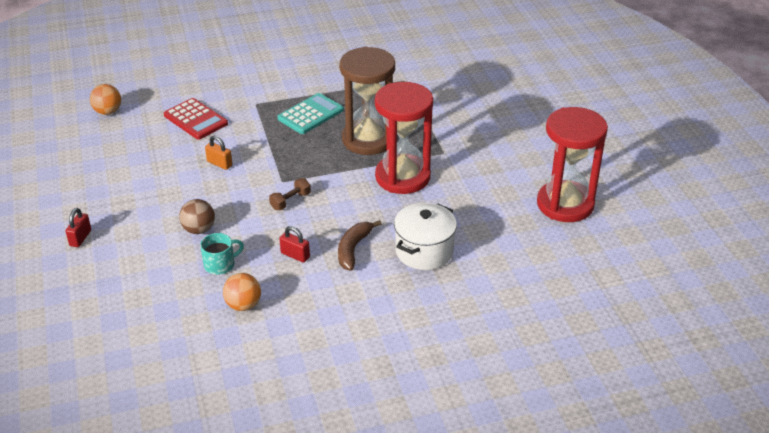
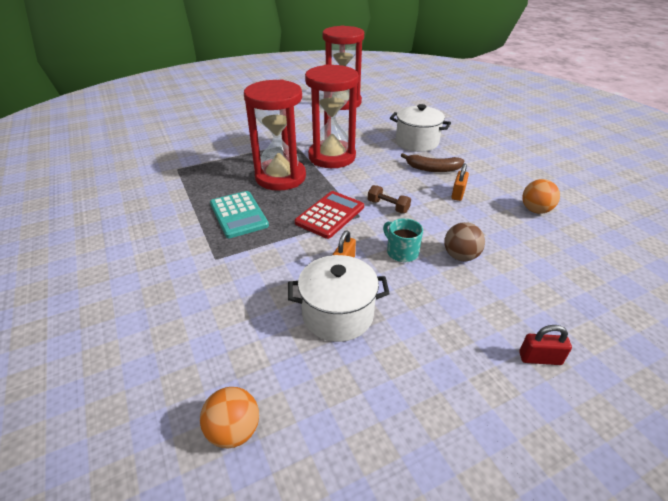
camera: 100 degrees left, 0 degrees up
red calculator [164,98,228,140] -> red calculator moved to [295,191,364,239]
turquoise mug [200,233,244,275] -> turquoise mug moved to [383,218,423,262]
turquoise calculator [277,93,344,134] -> turquoise calculator turned 150 degrees counterclockwise [210,191,269,238]
red padlock [279,226,310,263] -> orange padlock [451,163,469,201]
brown hourglass [339,47,395,155] -> red hourglass [244,80,306,191]
none -> white pot [288,255,390,342]

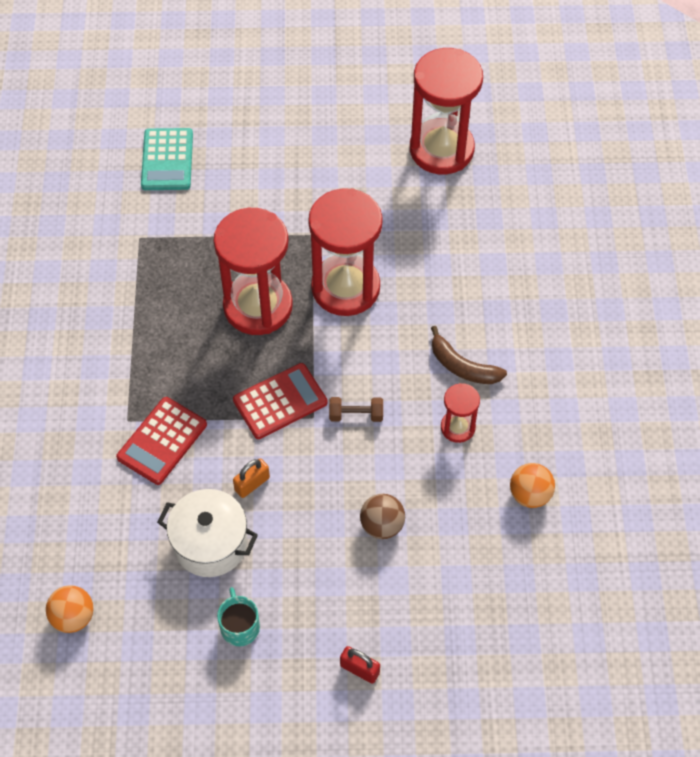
camera: 25 degrees right, 20 degrees up
turquoise calculator [210,191,269,238] -> turquoise calculator moved to [141,128,193,190]
brown dumbbell [368,185,411,213] -> brown dumbbell turned 60 degrees counterclockwise [329,397,383,422]
turquoise mug [383,218,423,262] -> turquoise mug moved to [217,587,260,646]
white pot [390,104,451,152] -> none
orange padlock [451,163,469,201] -> red hourglass [441,383,480,443]
none -> red calculator [116,397,207,485]

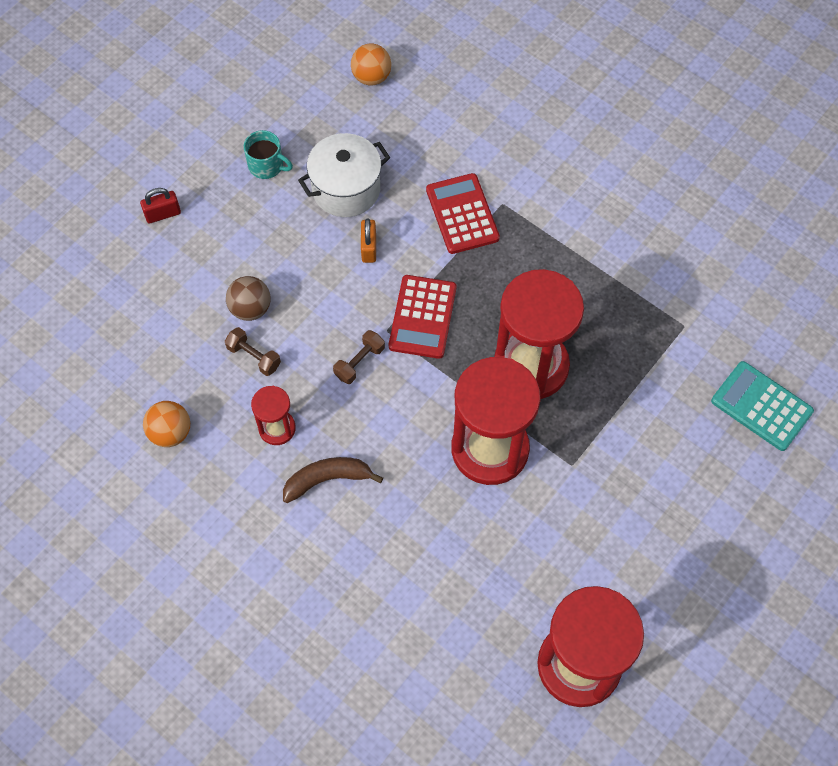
camera: 130 degrees right, 5 degrees up
none -> brown dumbbell [225,327,281,376]

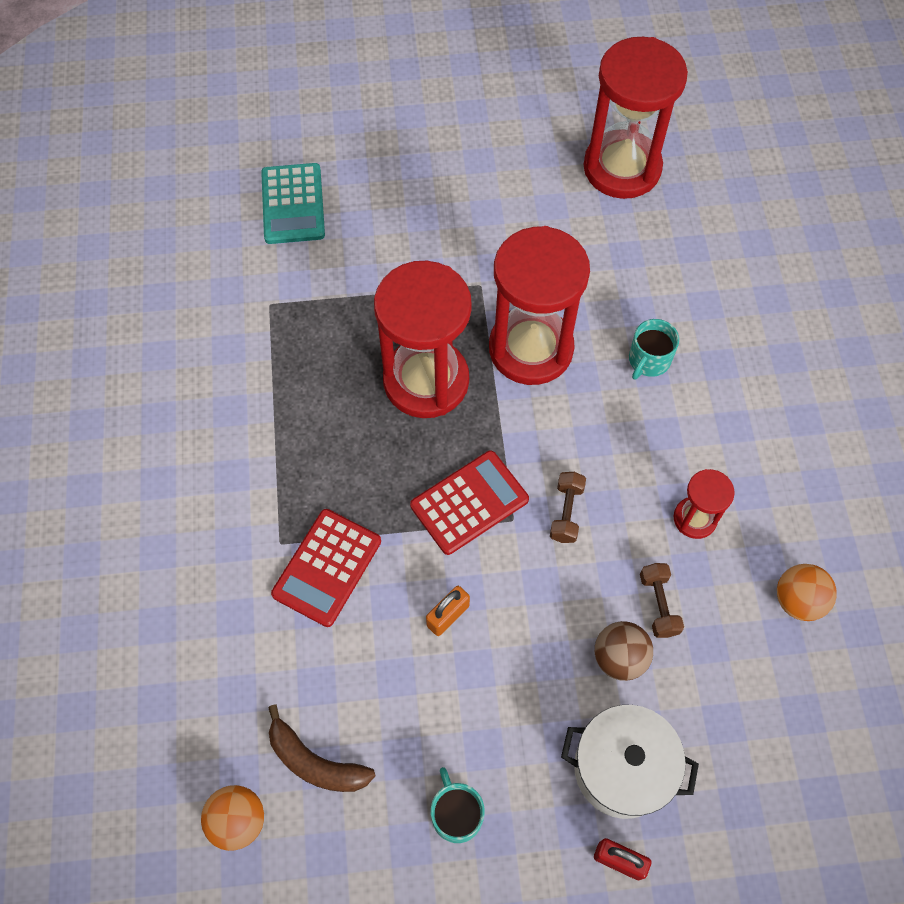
camera: 135 degrees left, 0 degrees up
brown banana [283,457,383,503] -> brown banana moved to [268,705,375,792]
white pot [298,133,390,217] -> white pot moved to [561,705,699,819]
brown dumbbell [333,330,385,384] -> brown dumbbell turned 75 degrees counterclockwise [550,472,586,543]
none -> turquoise mug [629,319,679,380]

